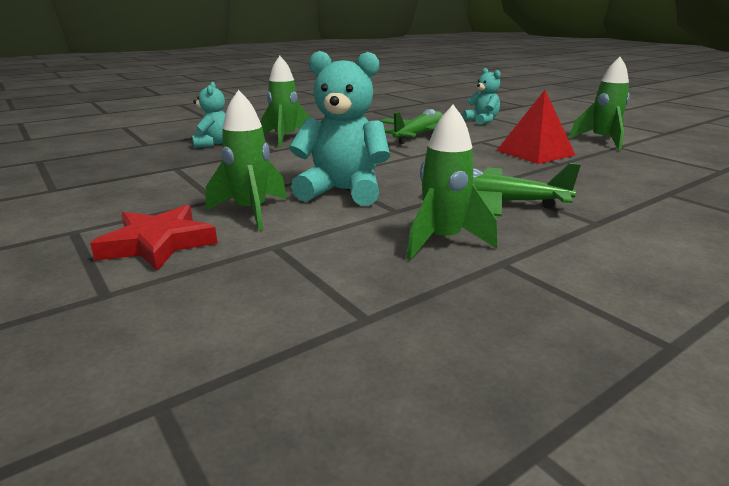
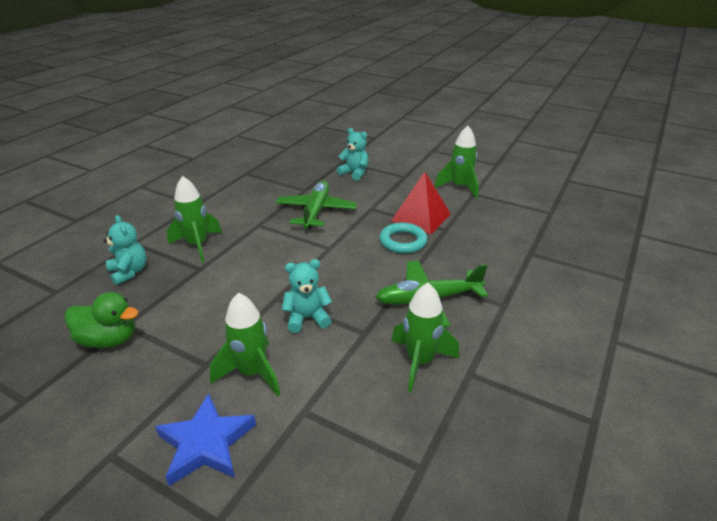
camera: 25 degrees left, 10 degrees up
red star [90,205,218,271] -> blue star [155,393,256,486]
turquoise teddy bear [289,51,390,206] -> turquoise teddy bear [282,259,332,333], size x0.59
none -> green duck [64,292,138,348]
none -> turquoise ring [380,223,427,254]

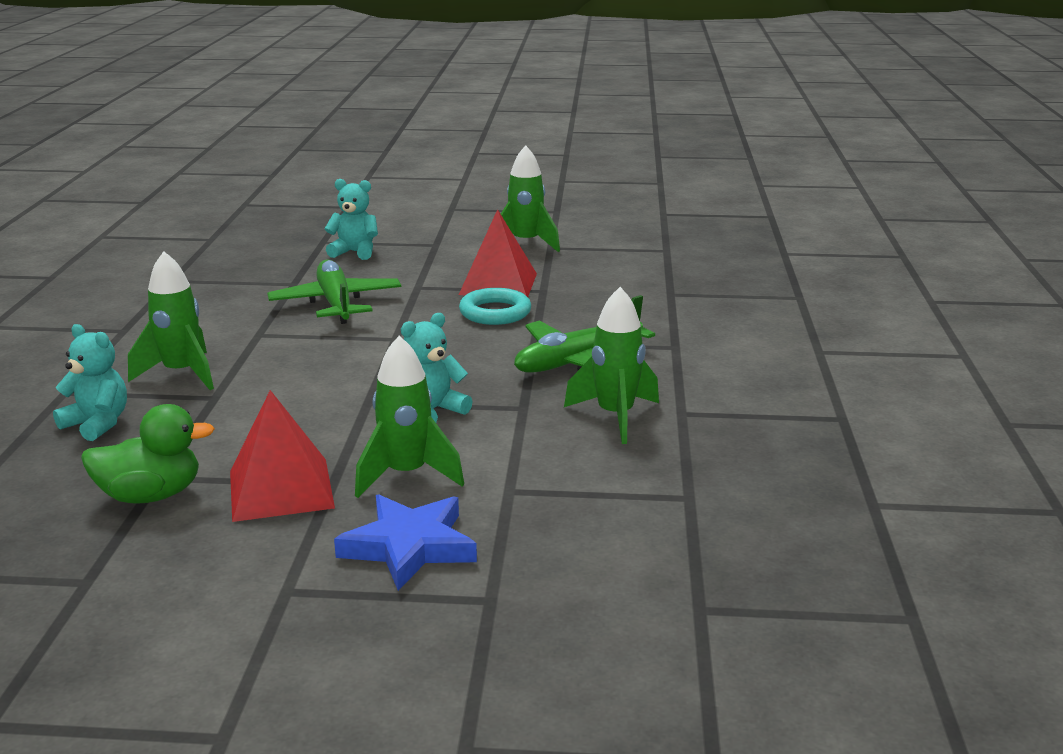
camera: 25 degrees left, 10 degrees down
none -> red pyramid [230,390,335,522]

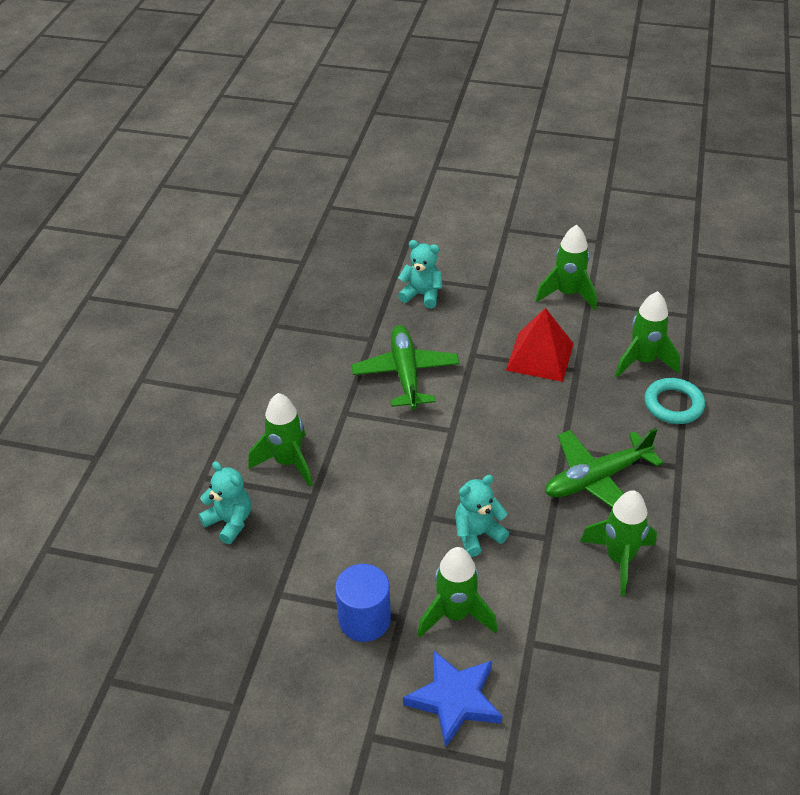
camera: 10 degrees right, 20 degrees up
green duck [81,404,215,504] -> none
red pyramid [230,390,335,522] -> blue cylinder [335,564,391,642]
turquoise ring [459,288,531,325] -> turquoise ring moved to [644,378,705,424]
none -> green rocket [615,291,680,377]

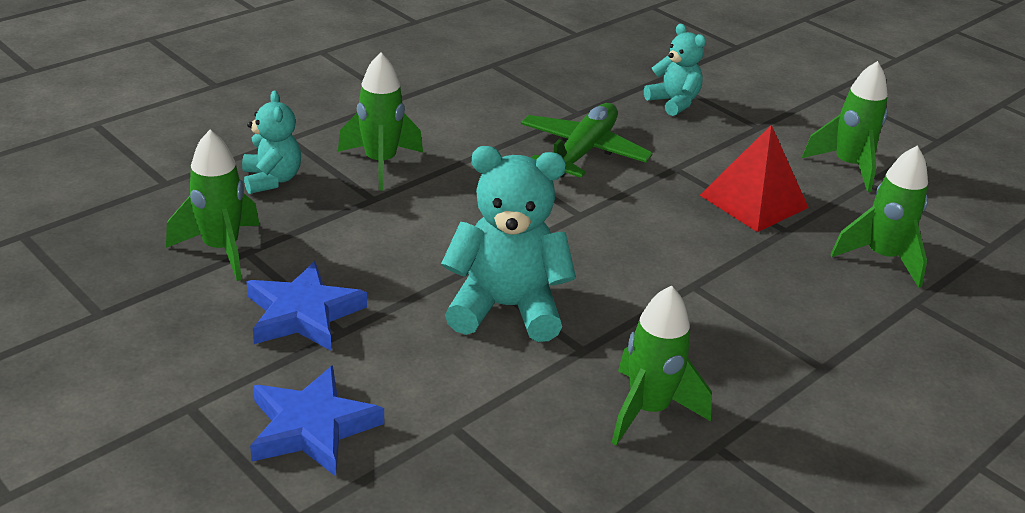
camera: 30 degrees right, 10 degrees down
blue cylinder [335,564,391,642] -> blue star [246,261,367,351]
green rocket [417,547,498,638] -> green rocket moved to [166,130,260,281]
turquoise teddy bear [455,475,509,557] -> turquoise teddy bear [441,146,576,342], size x1.70
green plane [545,428,663,508] -> none
turquoise ring [644,378,705,424] -> none

